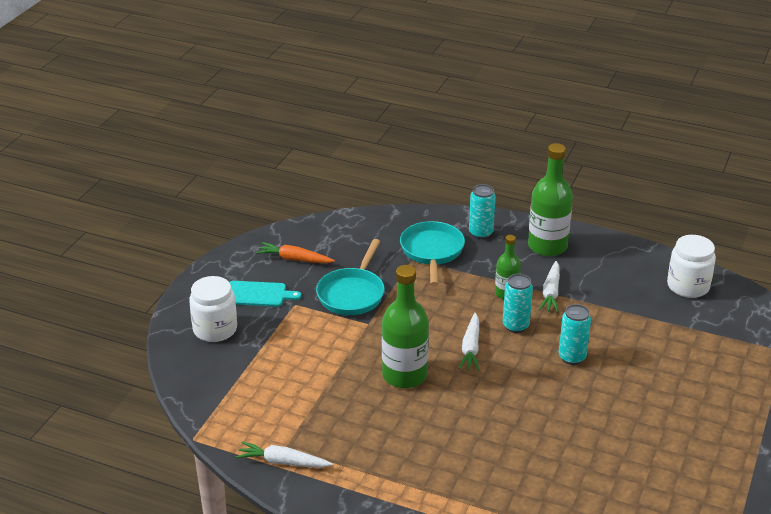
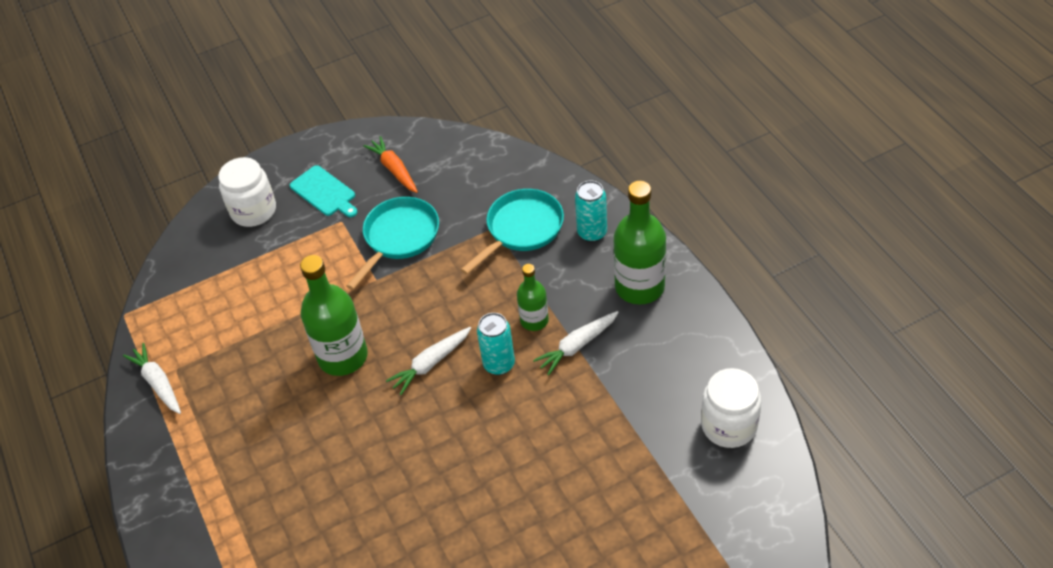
camera: 45 degrees right, 15 degrees up
turquoise pan [316,239,385,315] -> turquoise pan turned 150 degrees clockwise [346,197,439,290]
turquoise can [559,304,591,365] -> none

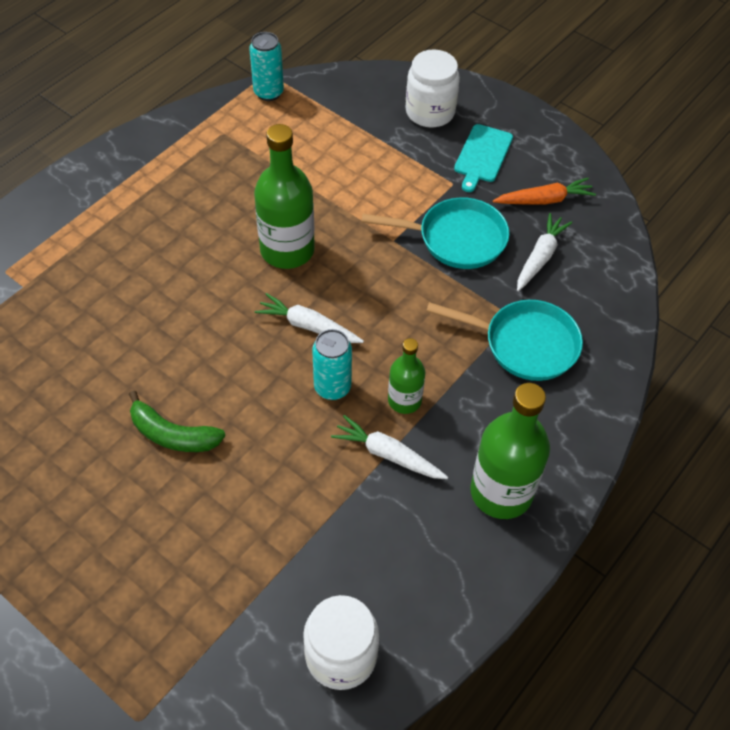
camera: 60 degrees right, 5 degrees up
white carrot [123,343,181,414] -> white carrot moved to [517,213,572,291]
orange carrot [363,136,418,193] -> orange carrot turned 45 degrees clockwise [493,178,596,205]
turquoise can [575,181,607,242] -> turquoise can moved to [249,32,284,101]
none -> green banana [129,391,225,452]

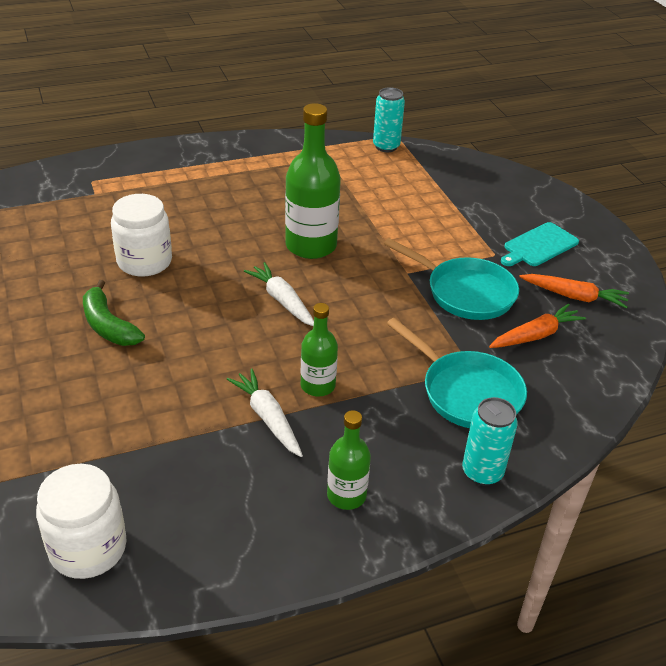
camera: 30 degrees right, 15 degrees down
turquoise can [312,329,352,400] -> turquoise can moved to [462,397,518,486]
white jar [406,49,460,127] -> white jar moved to [111,194,172,277]
green bottle [470,383,550,519] -> green bottle [327,410,371,510], size x0.57
white carrot [517,213,572,291] -> orange carrot [489,303,586,348]

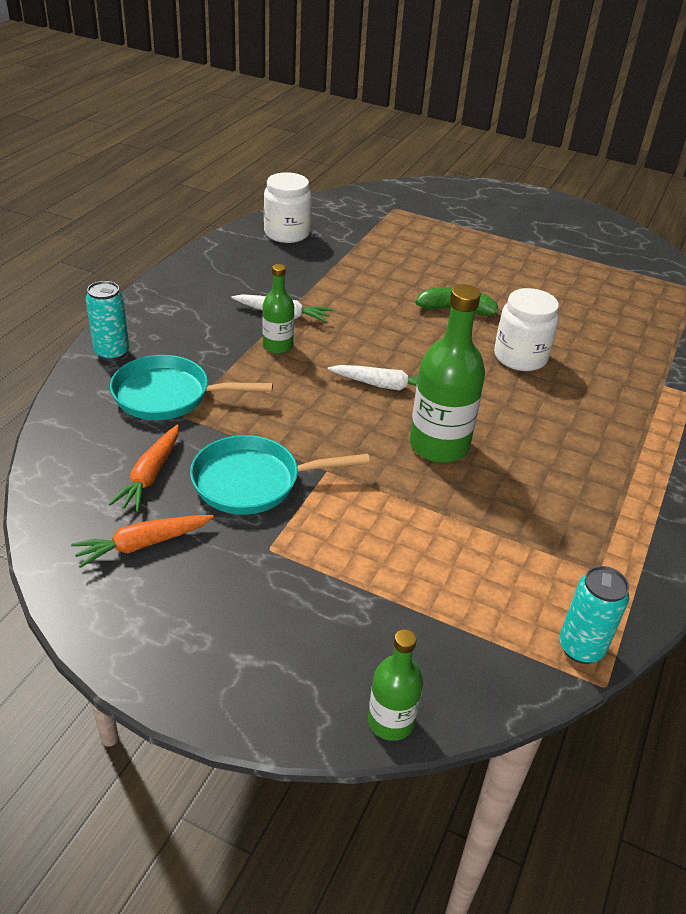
camera: 135 degrees right, 0 degrees up
green bottle [327,410,371,510] -> green bottle moved to [368,629,423,741]
turquoise cutting board [501,222,579,266] -> none

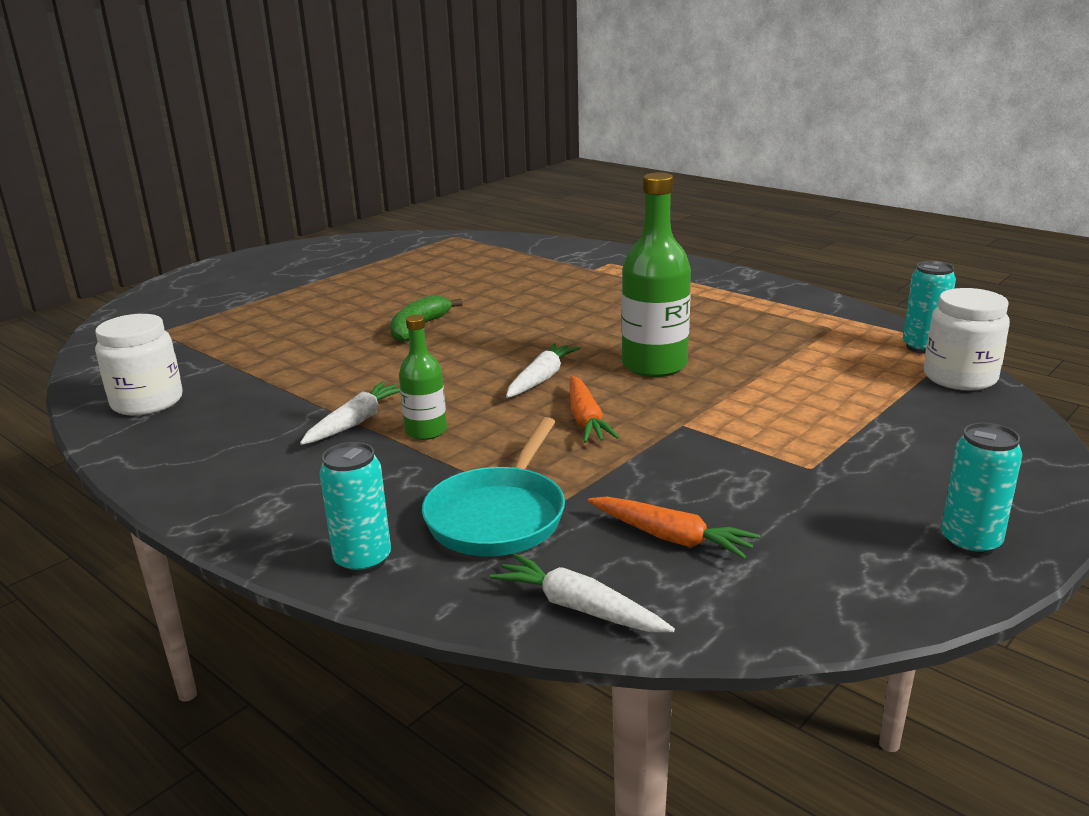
camera: 70 degrees left, 15 degrees down
orange carrot [71,515,214,568] -> orange carrot moved to [570,376,620,443]
turquoise pan [190,435,370,514] -> none
green bottle [368,629,423,741] -> none
white jar [494,288,559,371] -> white jar moved to [924,288,1010,391]
none -> white carrot [490,554,675,632]
none -> turquoise can [941,423,1022,556]

